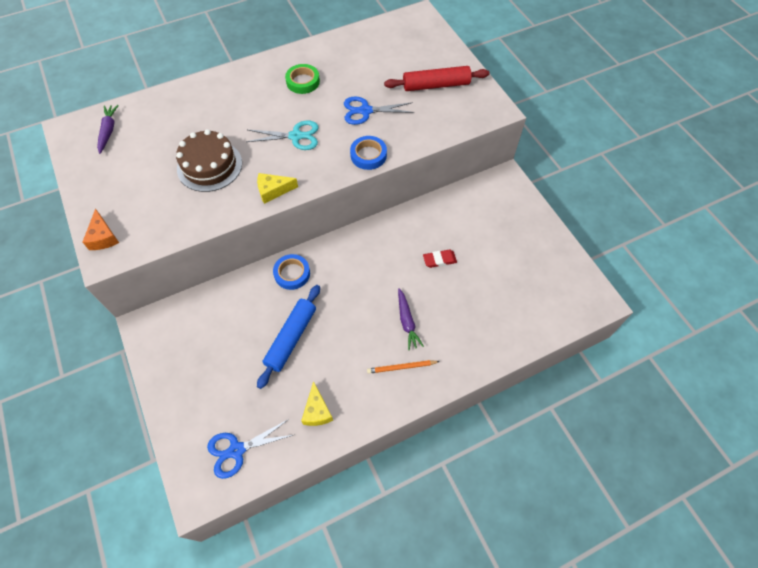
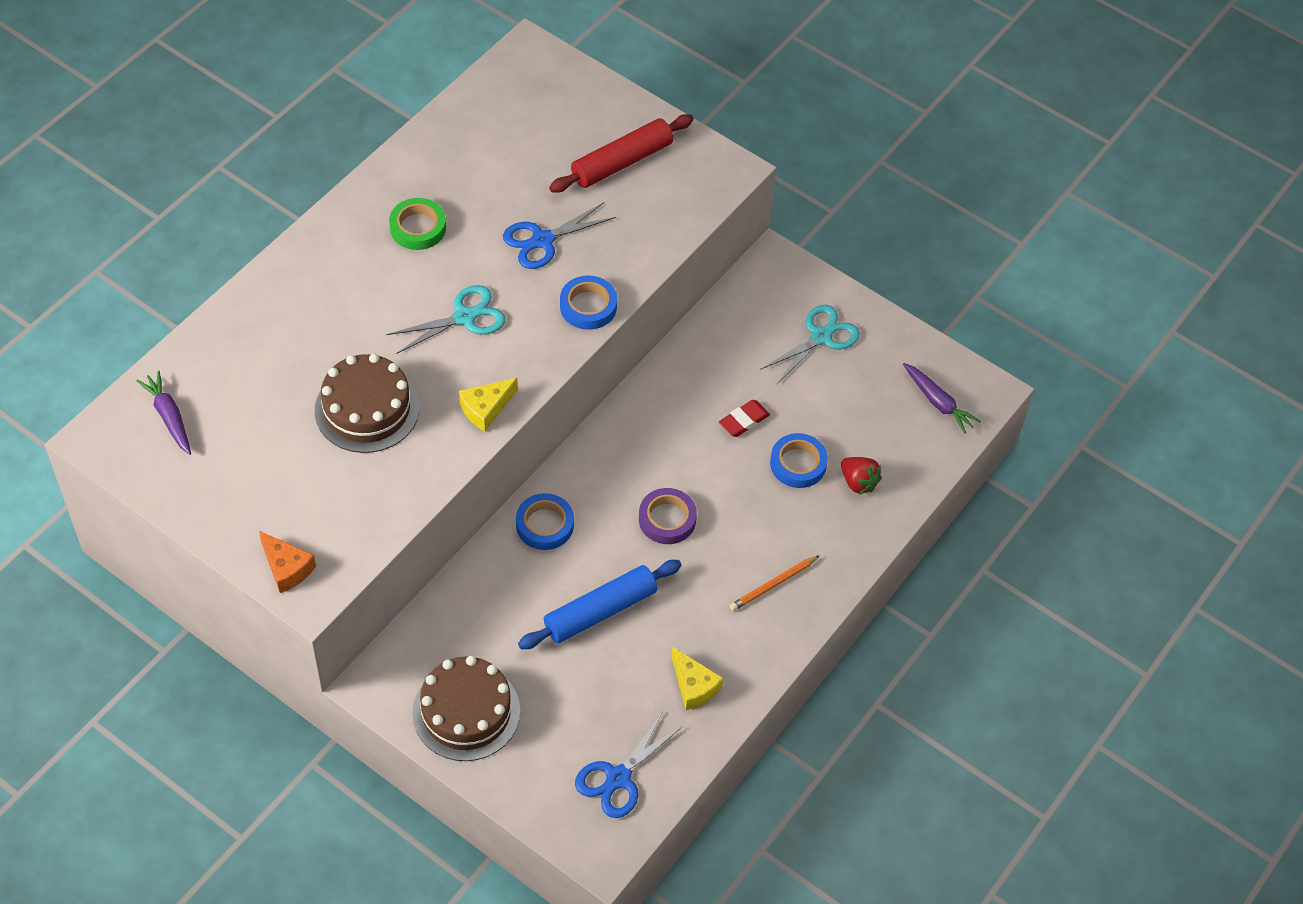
camera: 30 degrees left, 5 degrees down
blue rolling pin [257,285,320,389] -> blue rolling pin turned 60 degrees clockwise [518,560,681,649]
purple carrot [398,288,424,350] -> purple carrot moved to [903,363,981,434]
none -> brown cake [412,656,520,761]
none -> purple tape [639,488,697,544]
none -> turquoise scissors [760,305,860,384]
none -> blue tape [770,433,828,488]
none -> red strawberry [841,457,882,495]

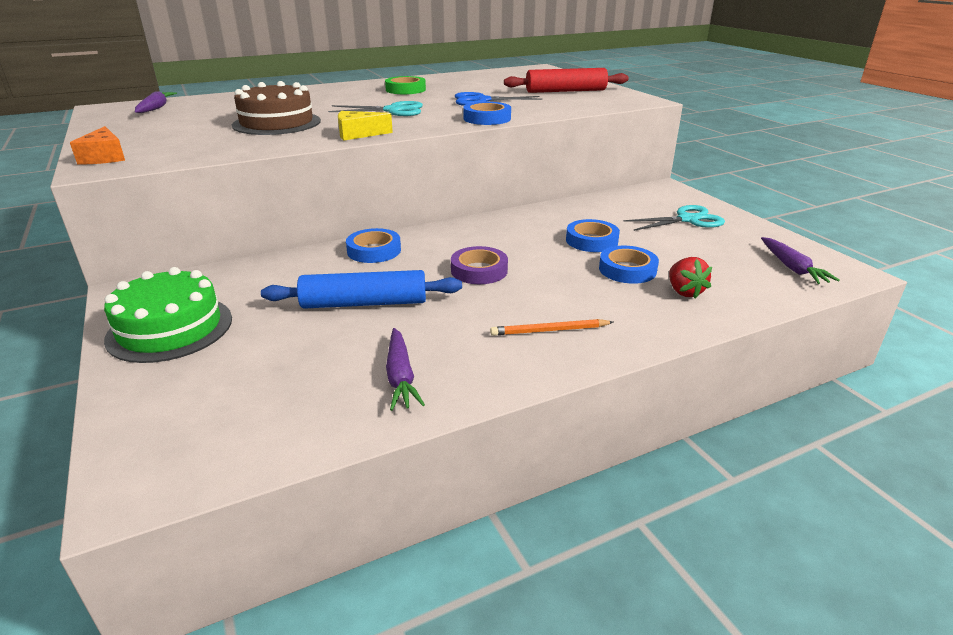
camera: 30 degrees right, 25 degrees down
brown cake [412,656,520,761] -> green cake [104,267,232,363]
blue scissors [575,711,684,818] -> none
yellow cheese [671,646,724,710] -> purple carrot [386,328,425,411]
red eraser [719,400,770,437] -> blue tape [566,219,620,252]

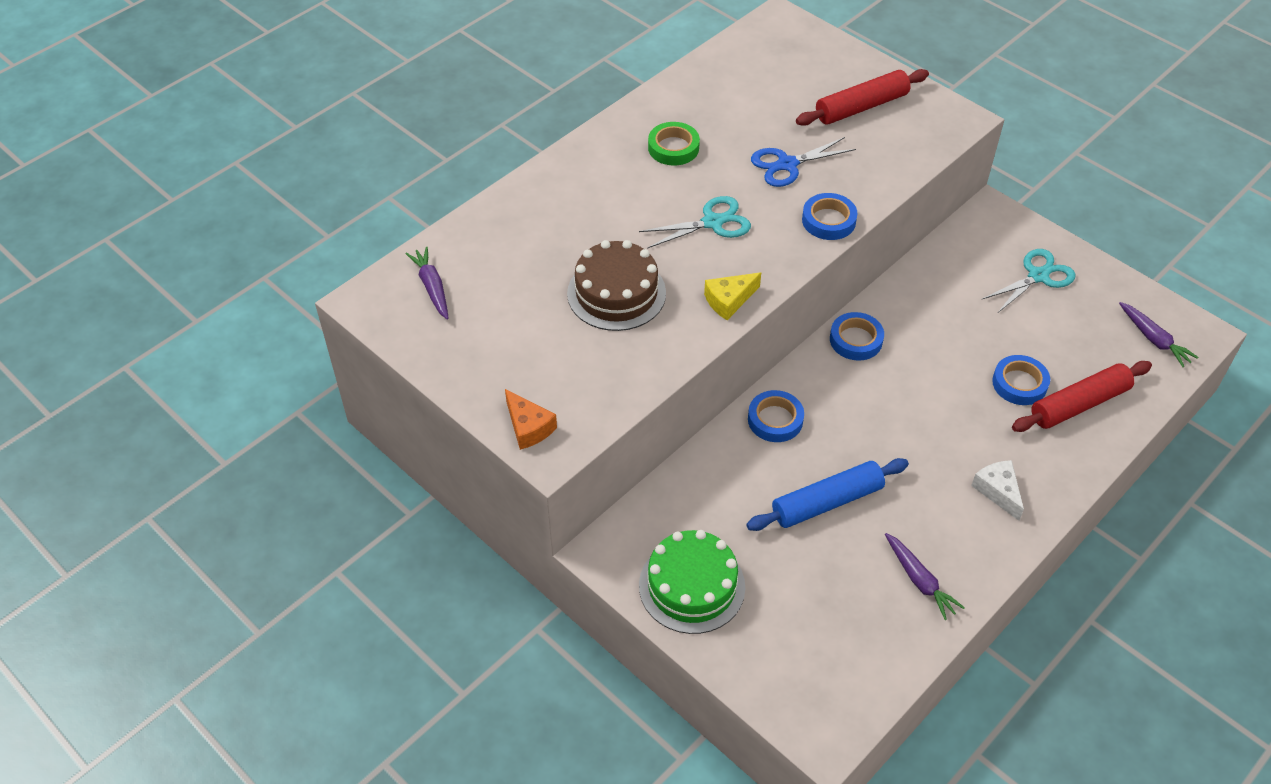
camera: 20 degrees left, 20 degrees up
purple tape [451,246,508,284] -> none
orange pencil [490,319,613,336] -> white cheese [971,460,1024,521]
blue tape [566,219,620,252] -> blue tape moved to [830,312,884,361]
red strawberry [669,257,712,298] -> red rolling pin [1012,361,1152,432]

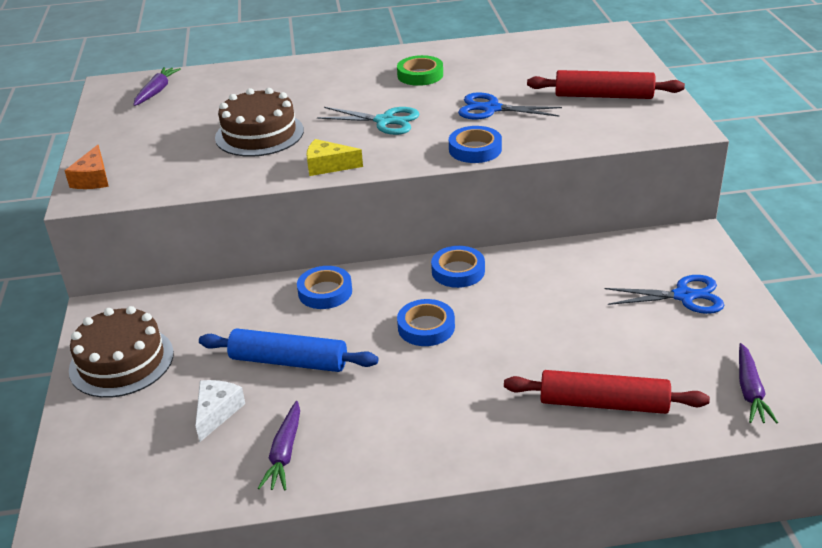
camera: 40 degrees right, 15 degrees down
green cake [639,530,745,634] -> brown cake [69,306,174,398]
white cheese [971,460,1024,521] -> white cheese moved to [195,380,245,442]
turquoise scissors [982,249,1075,313] -> blue scissors [604,275,724,314]
blue tape [992,355,1050,405] -> blue tape moved to [397,299,455,346]

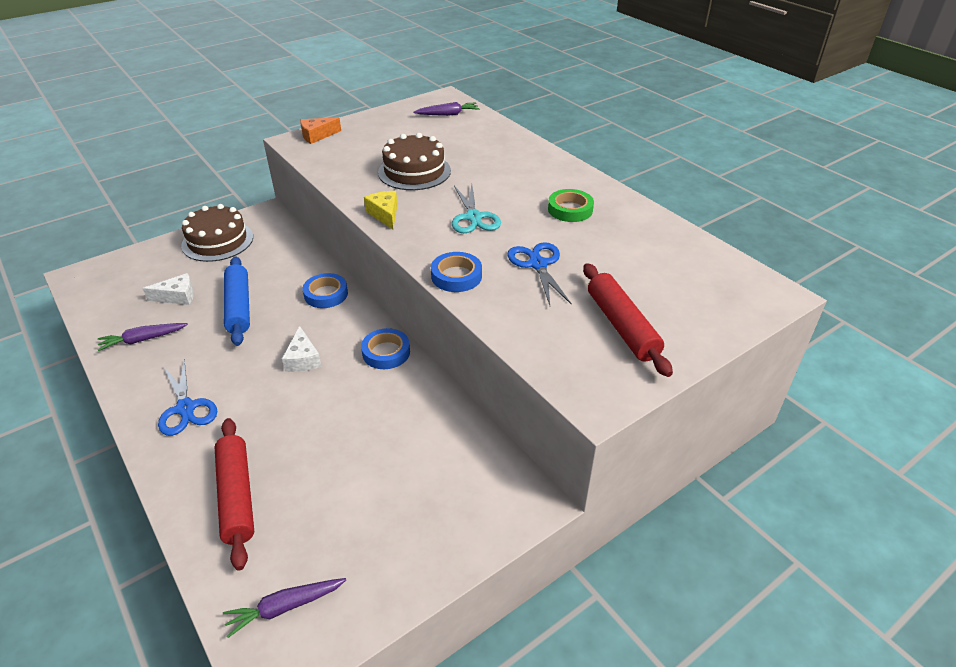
camera: 60 degrees right, 5 degrees up
blue tape [397,299,455,346] -> white cheese [282,326,321,372]
blue scissors [604,275,724,314] -> blue scissors moved to [158,359,217,436]

